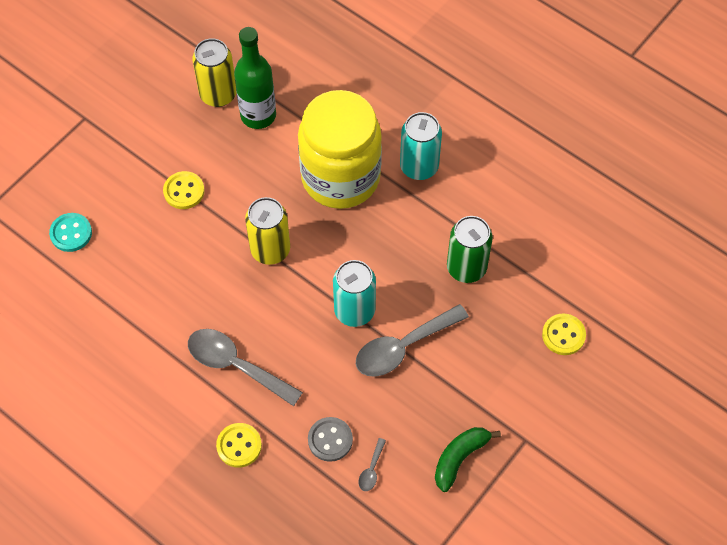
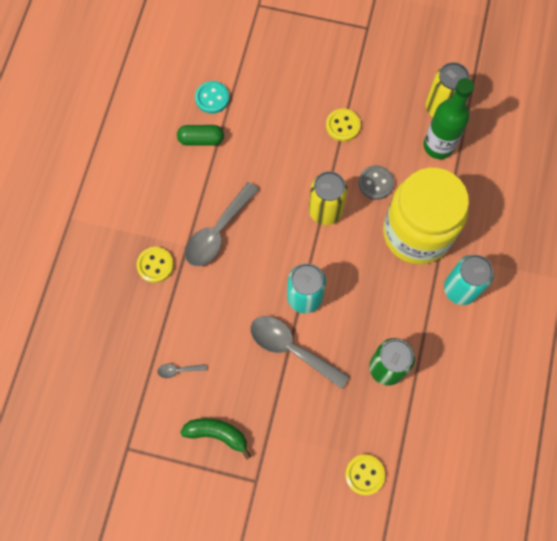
camera: 65 degrees right, 10 degrees up
turquoise button [49,213,92,252] -> turquoise button moved to [195,81,229,114]
grey spoon [188,329,303,406] -> grey spoon turned 150 degrees counterclockwise [185,182,259,266]
grey button [308,417,353,462] -> grey button moved to [359,165,394,200]
none -> green capsule [177,125,224,146]

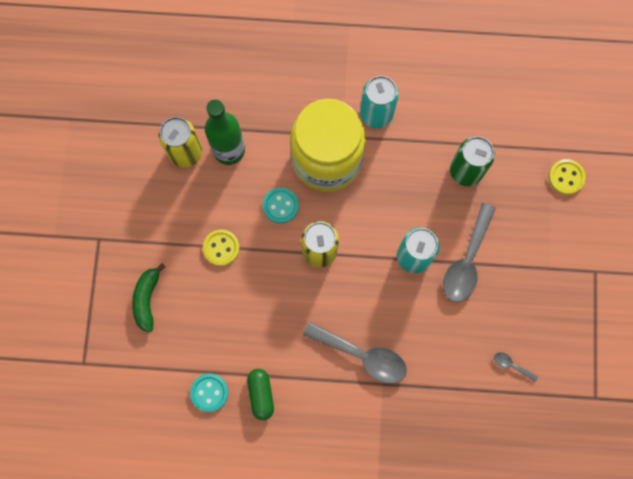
camera: 100 degrees left, 5 degrees up
yellow button [137,247,174,283] -> none
grey spoon [157,364,207,378] -> grey spoon turned 135 degrees clockwise [494,352,538,382]
green banana [180,418,251,460] -> green banana moved to [132,263,166,333]
grey button [359,165,394,200] -> turquoise button [263,188,299,224]

